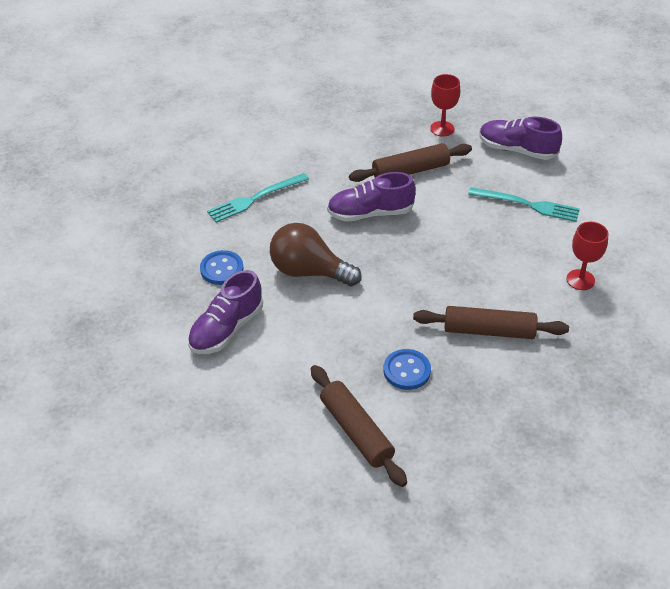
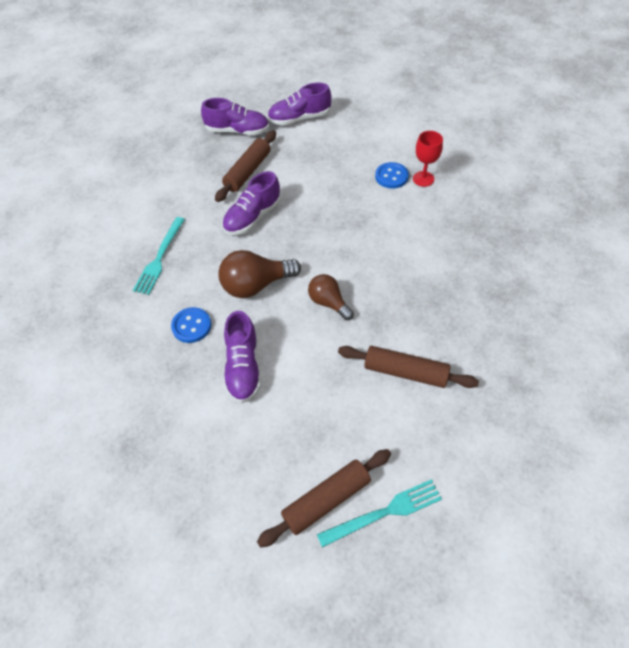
camera: 40 degrees left, 10 degrees up
blue button [383,349,431,390] -> blue button moved to [375,162,409,189]
brown rolling pin [413,306,569,339] -> brown rolling pin moved to [257,449,391,548]
red goblet [430,74,460,137] -> purple shoe [201,98,269,135]
turquoise fork [468,187,580,222] -> turquoise fork moved to [317,479,442,548]
none -> brown light bulb [308,274,354,320]

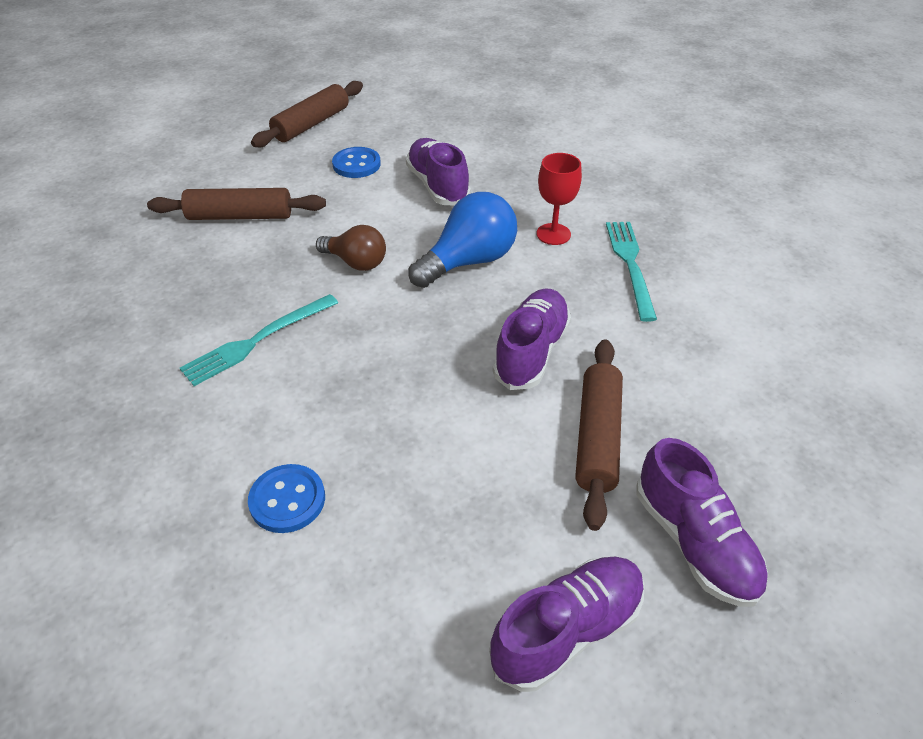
camera: 160 degrees right, 10 degrees down
blue button [171,307,211,343] -> blue button moved to [332,147,381,178]
purple shoe [201,98,269,135] -> purple shoe turned 105 degrees counterclockwise [636,438,768,607]
brown light bulb [218,250,301,298] -> blue light bulb [408,192,517,288]
turquoise fork [317,479,442,548] -> turquoise fork moved to [180,294,338,386]
red goblet [413,131,443,187] -> red goblet moved to [537,153,582,245]

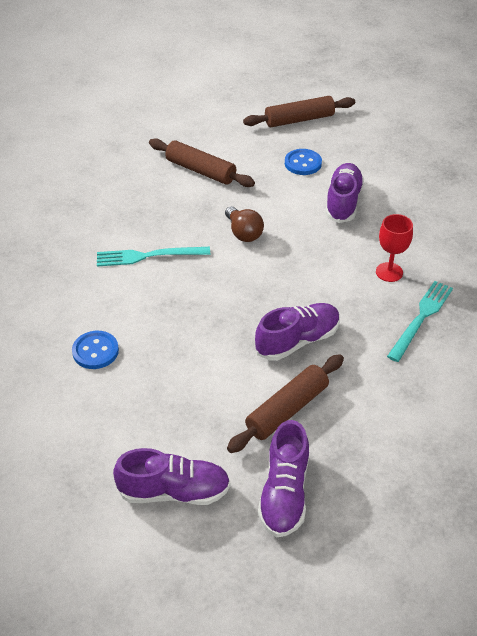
camera: 35 degrees right, 0 degrees up
blue light bulb [408,192,517,288] -> none

